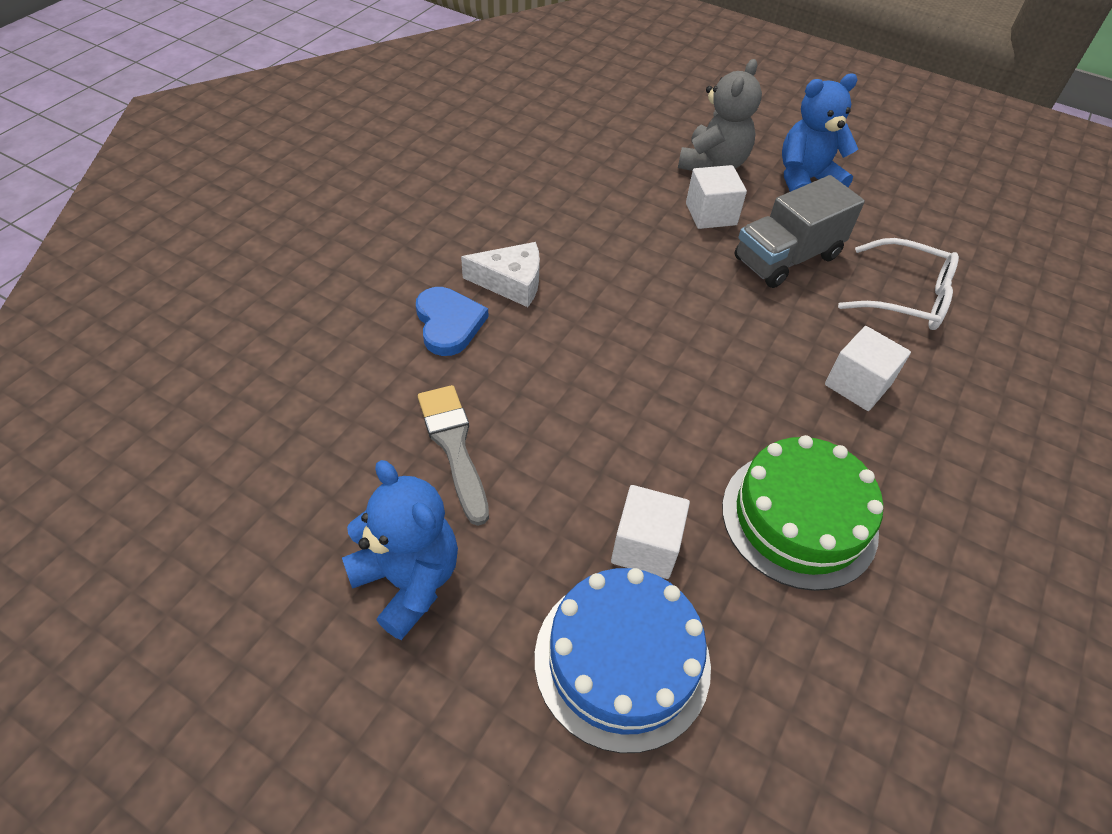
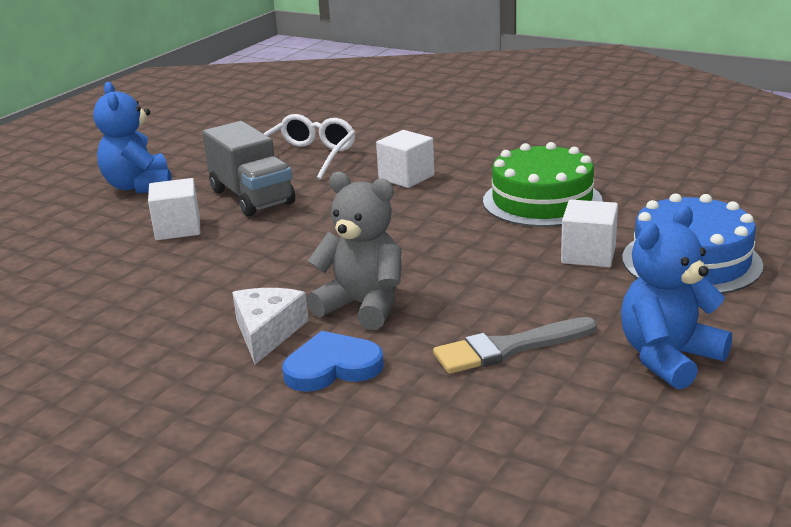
camera: 85 degrees left, 25 degrees down
grey teddy bear [678,59,762,171] -> grey teddy bear moved to [306,172,402,330]

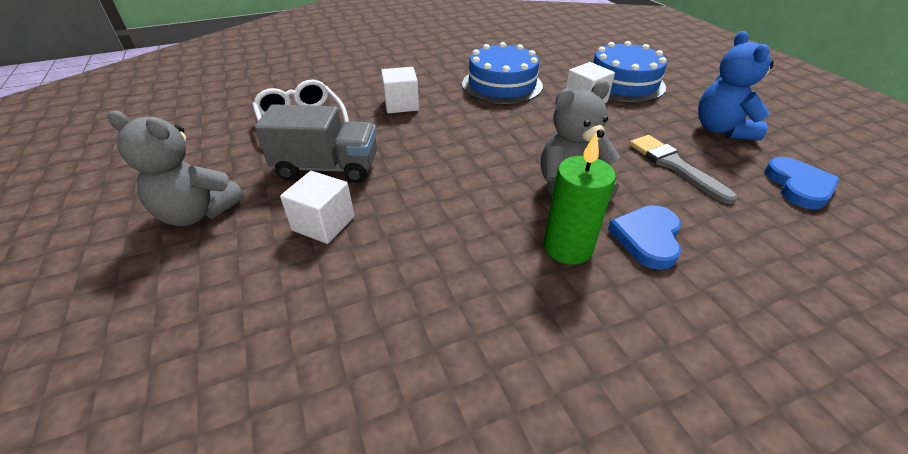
camera: 55 degrees left, 15 degrees up
blue teddy bear [93,82,172,193] -> grey teddy bear [108,111,244,226]
white cheese [232,288,309,364] -> green candle [544,132,616,265]
grey brush [433,317,597,374] -> grey brush turned 135 degrees clockwise [629,135,737,204]
green cake [483,142,603,227] -> blue cake [462,42,543,104]
none -> blue heart [764,157,840,209]

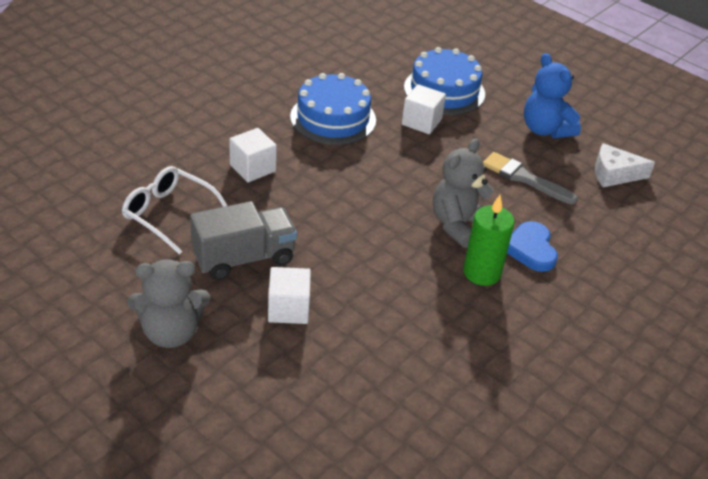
camera: 30 degrees left, 0 degrees up
blue heart [764,157,840,209] -> white cheese [595,143,655,187]

